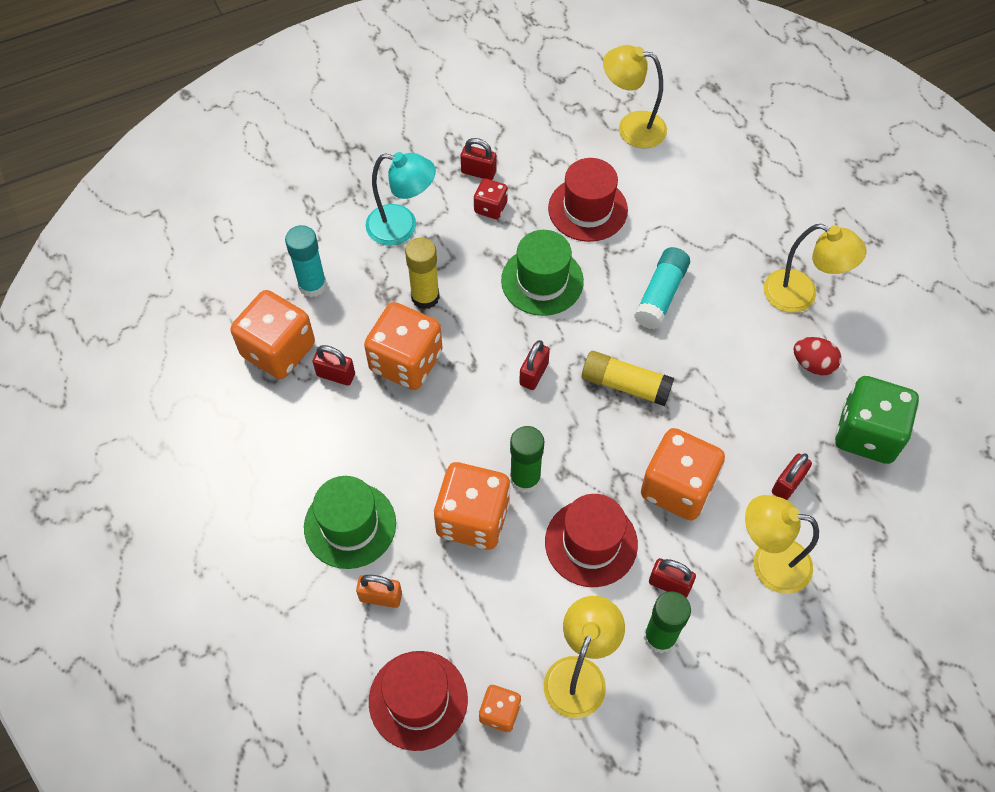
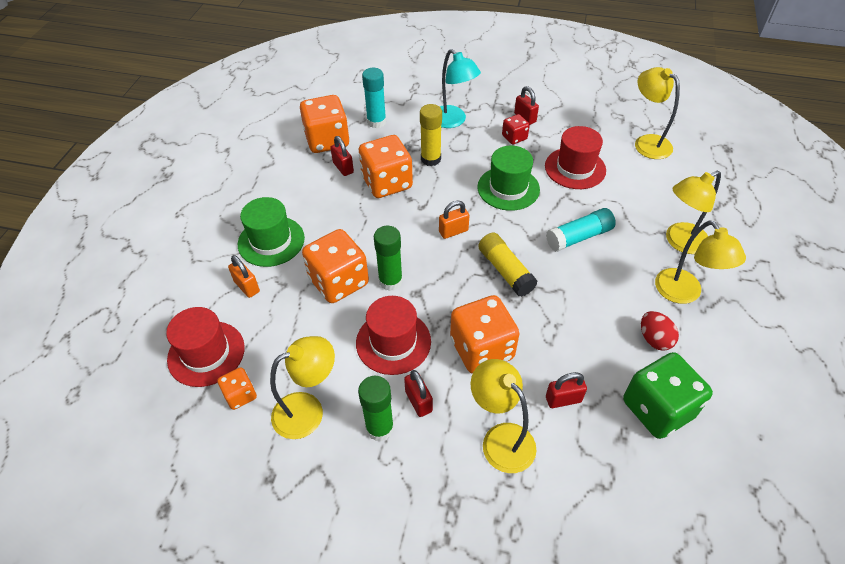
camera: 40 degrees right, 10 degrees down
red padlock [519,340,550,390] -> orange padlock [439,201,469,239]
none -> yellow lamp [666,171,721,254]

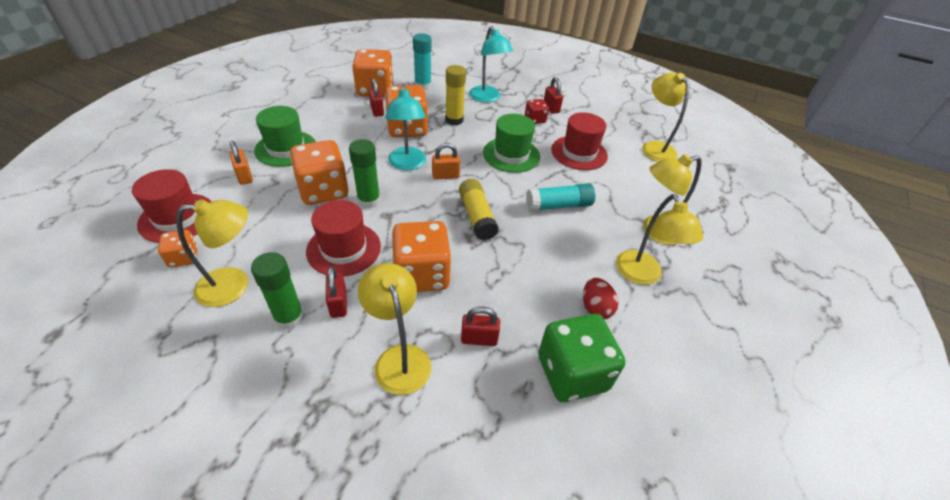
camera: 10 degrees right, 5 degrees down
none -> turquoise lamp [385,84,426,170]

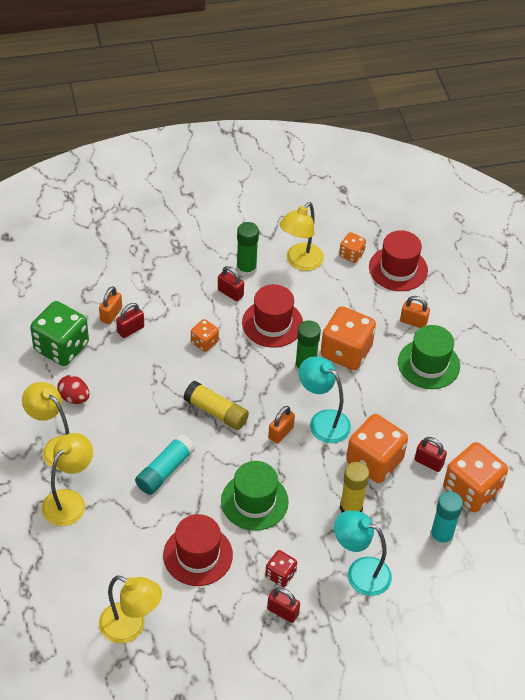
camera: 140 degrees right, 5 degrees up
yellow lamp [358,263,431,395] -> none
orange dice [392,221,451,292] -> orange dice [191,319,219,352], size x0.51
none -> orange padlock [99,286,122,324]

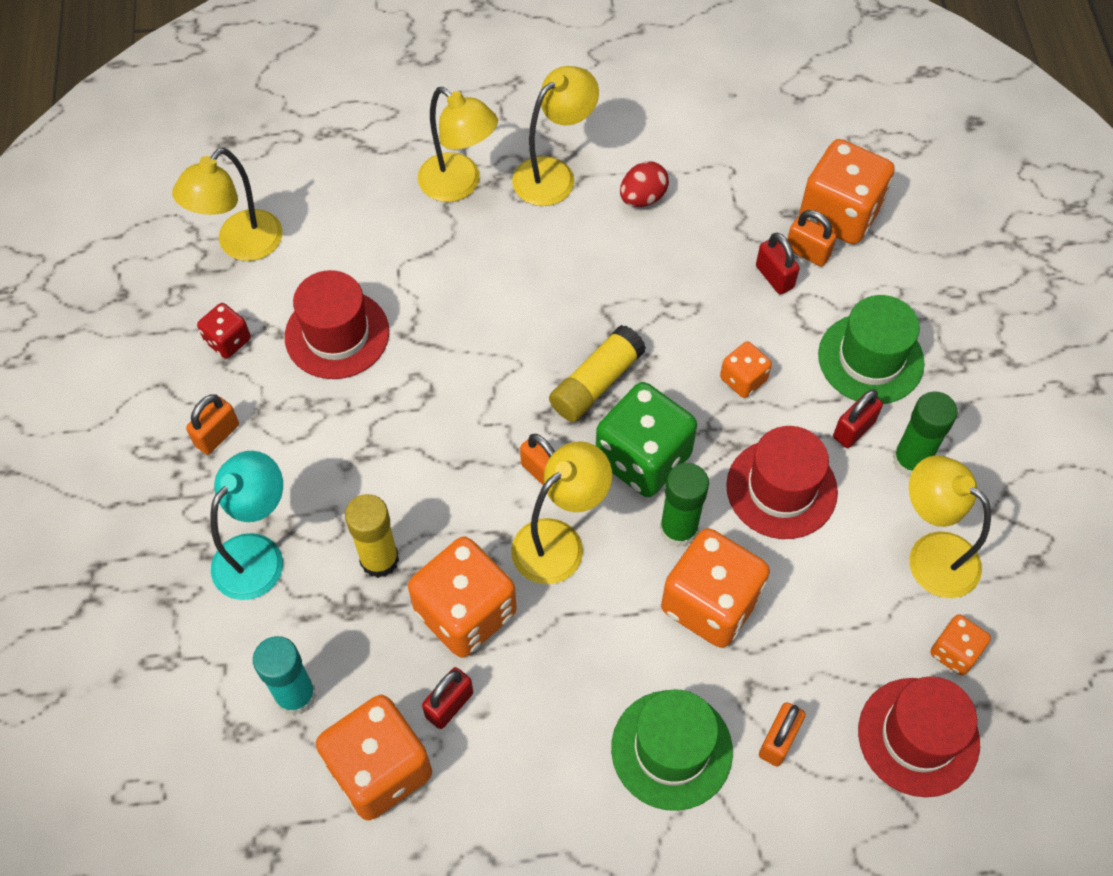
camera: 100 degrees right, 10 degrees up
green dice [30,301,89,366] -> green dice moved to [596,382,697,497]
turquoise glue stick [135,434,195,495] -> none
green hat [221,461,289,531] -> green hat moved to [818,295,925,404]
red dice [265,550,297,587] -> red dice moved to [197,303,251,359]
red padlock [267,587,300,623] -> orange padlock [186,394,239,455]
turquoise lamp [299,357,351,443] -> yellow lamp [511,441,612,584]
none -> orange dice [799,139,895,244]

